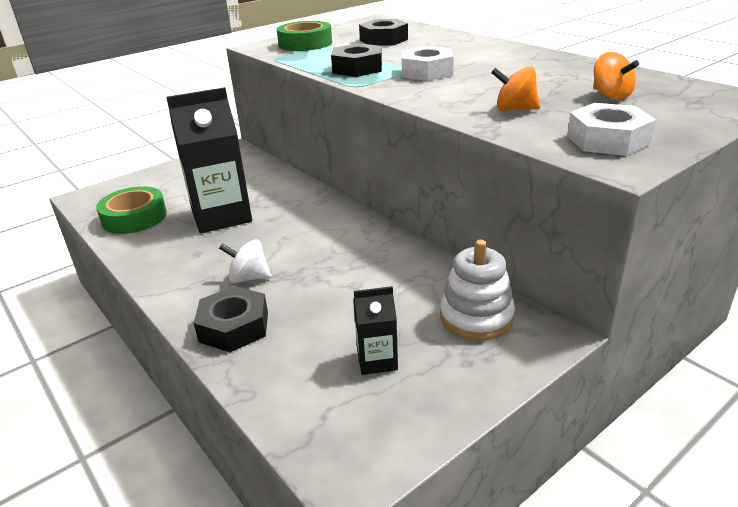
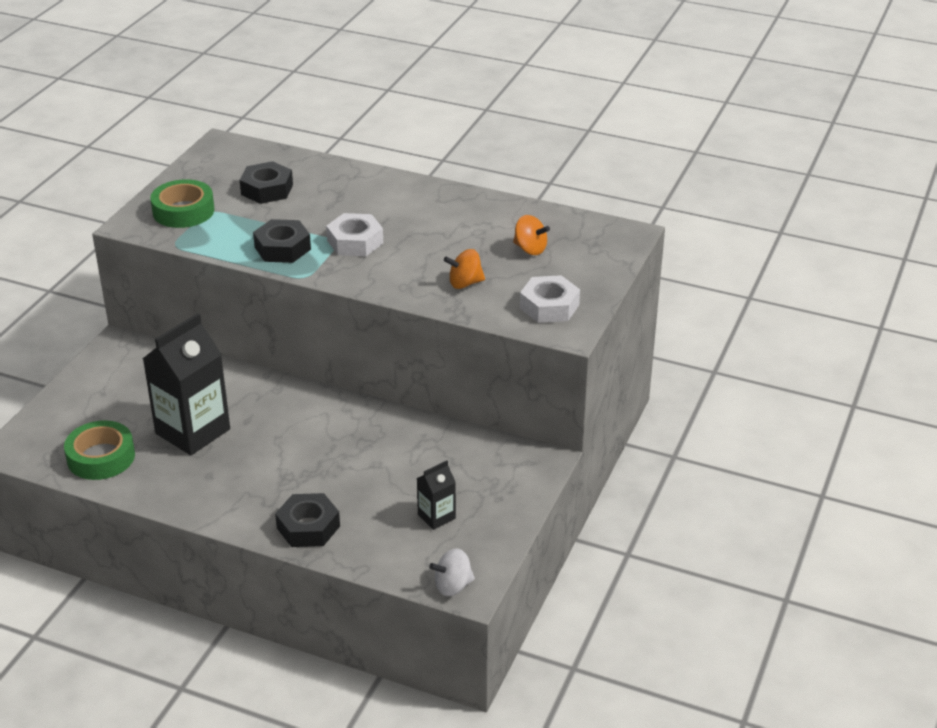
camera: 30 degrees left, 5 degrees up
white spinning top [219,239,271,283] -> white spinning top moved to [429,548,475,596]
white stacking toy [440,240,515,341] -> none

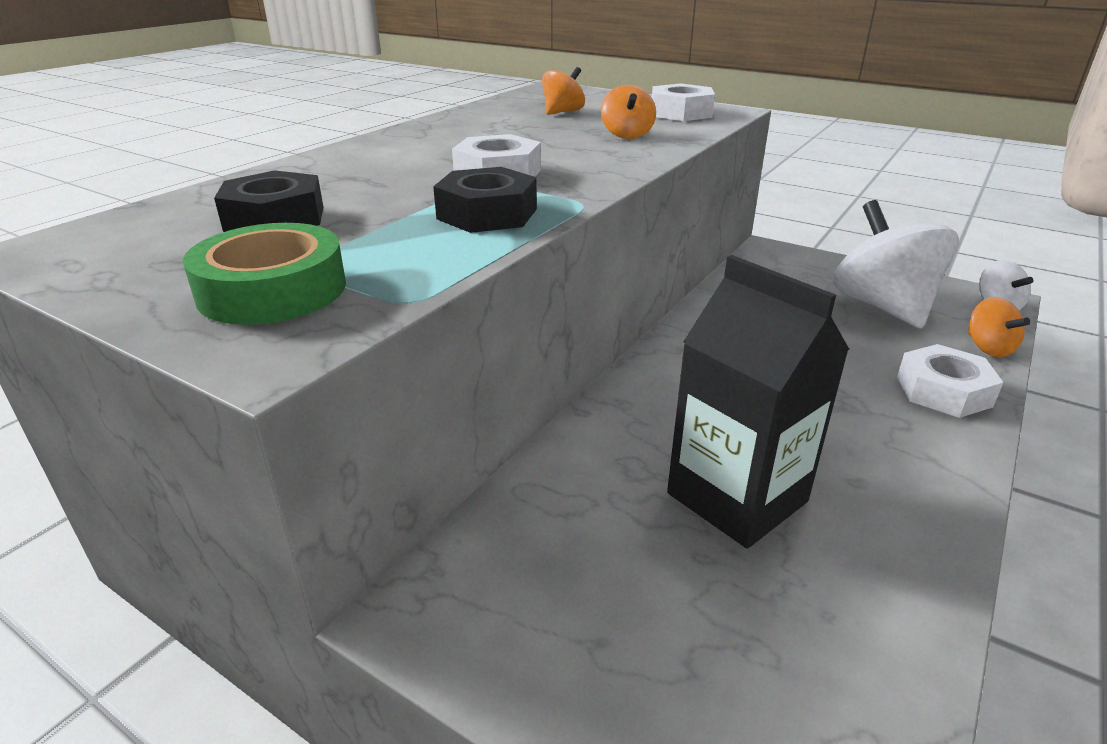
camera: 80 degrees left, 5 degrees down
green tape [64,420,135,480] -> none
black nut [275,493,340,547] -> white nut [897,344,1004,418]
black carton [417,460,456,530] -> white spinning top [833,200,959,329]
none -> orange spinning top [968,297,1030,357]

